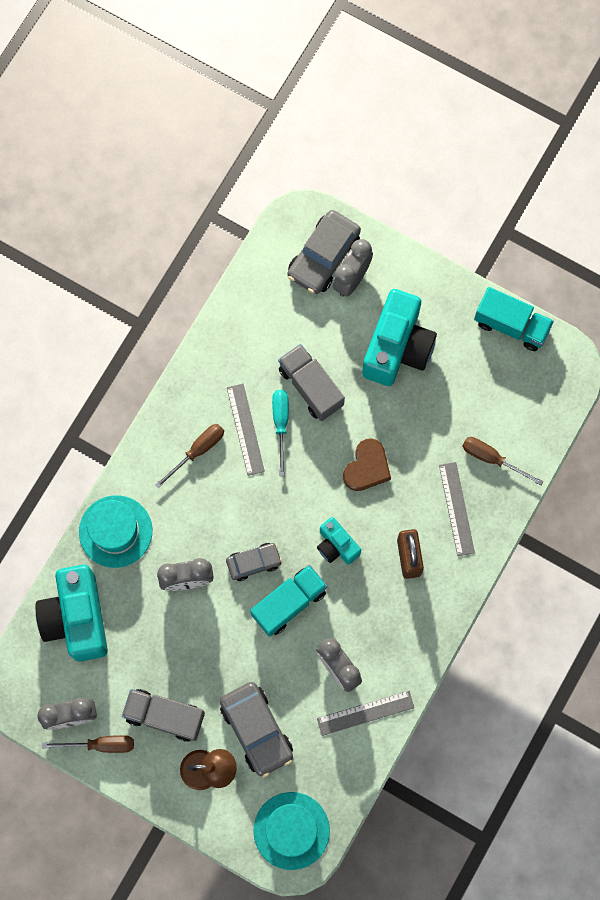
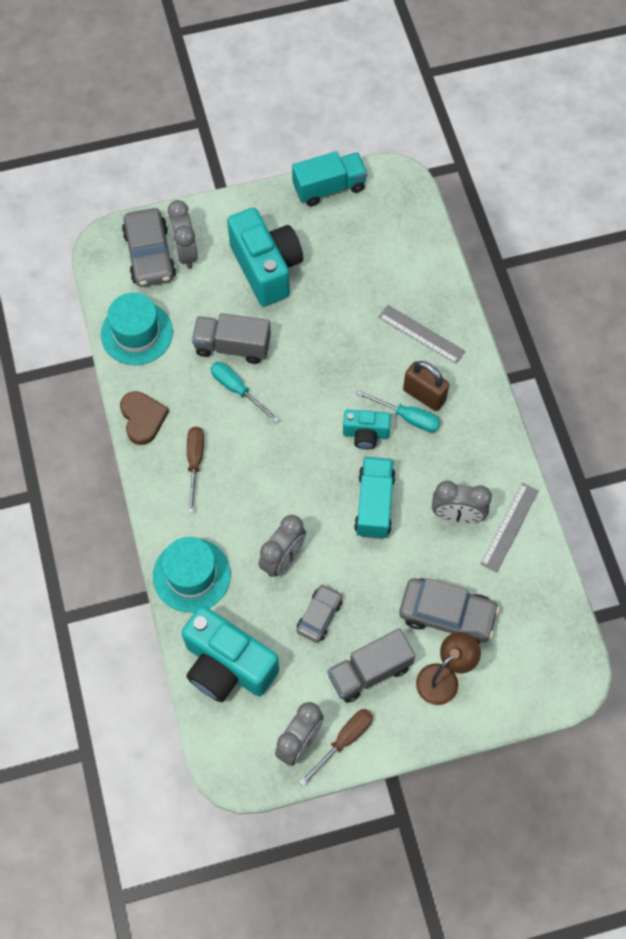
camera: 45 degrees left, 10 degrees down
grey car [226,543,282,581] -> grey car moved to [297,584,342,643]
grey ruler [227,384,265,476] -> none
turquoise hat [253,792,330,870] -> turquoise hat moved to [101,293,173,365]
brown heart [343,438,391,491] -> brown heart moved to [120,391,169,445]
brown screwdriver [463,437,543,486] -> none
none -> turquoise screwdriver [356,390,441,432]

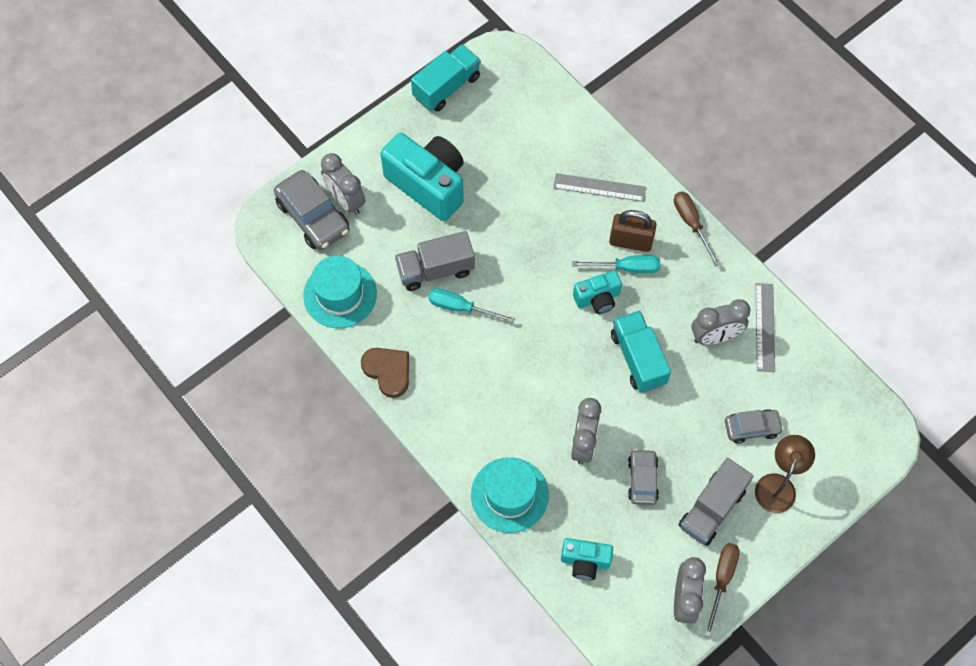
camera: 25 degrees left, 0 degrees up
turquoise camera [182,606,279,702] -> turquoise camera [561,538,613,580], size x0.53
brown screwdriver [187,427,204,513] -> brown screwdriver moved to [674,191,720,266]
grey car [399,578,500,644] -> grey car [725,409,783,444], size x0.60

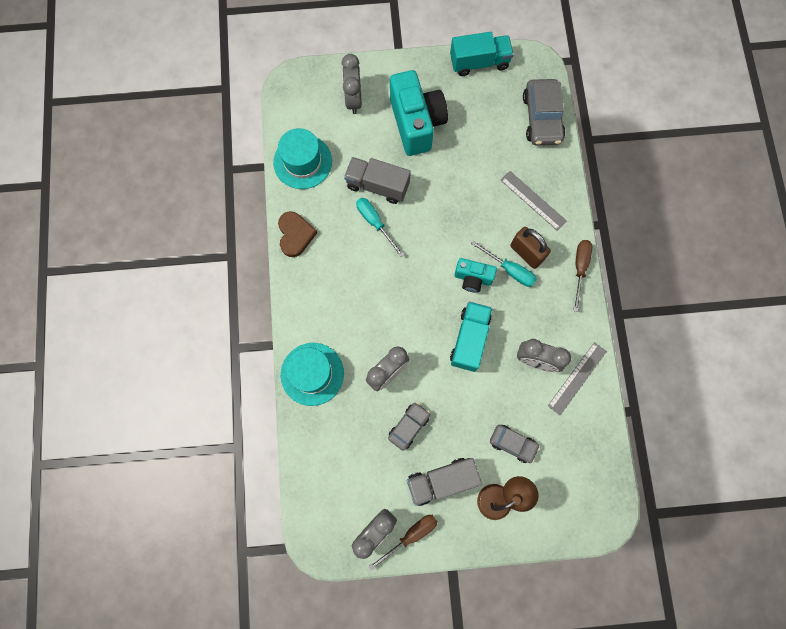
camera: 35 degrees right, 10 degrees up
grey car [274,170,349,250] -> grey car moved to [523,79,565,145]
turquoise camera [561,538,613,580] -> none

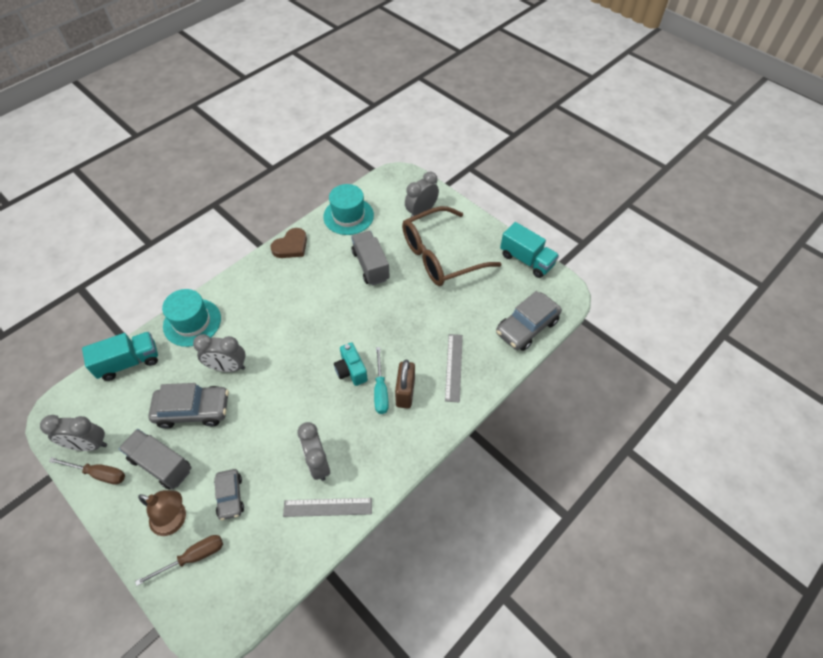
camera: 50 degrees right, 20 degrees down
turquoise screwdriver [356,198,404,257] -> none
grey car [388,402,430,451] -> grey car [148,383,229,429], size x1.65
turquoise camera [390,70,448,156] -> brown glasses [402,206,501,286]
turquoise truck [450,301,492,372] -> turquoise truck moved to [82,332,158,381]
brown screwdriver [573,240,592,312] -> brown screwdriver moved to [135,535,223,586]

